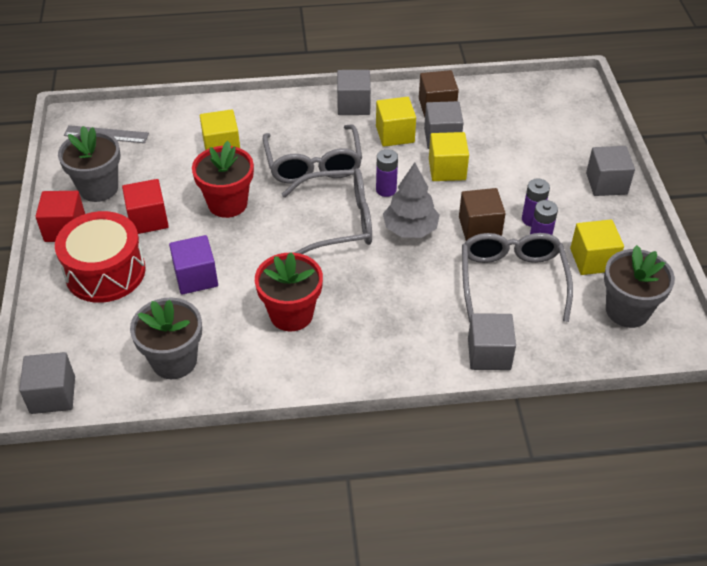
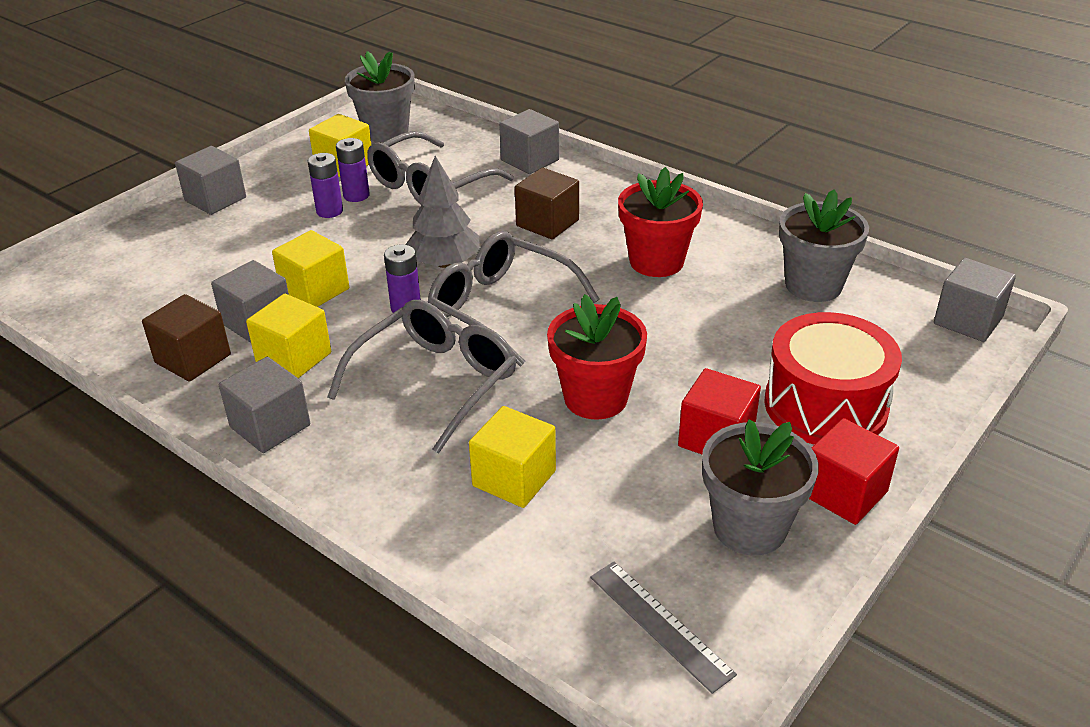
camera: 135 degrees left, 10 degrees down
purple cube [169,235,218,295] -> none
brown cube [459,188,506,241] -> brown cube moved to [515,168,579,240]

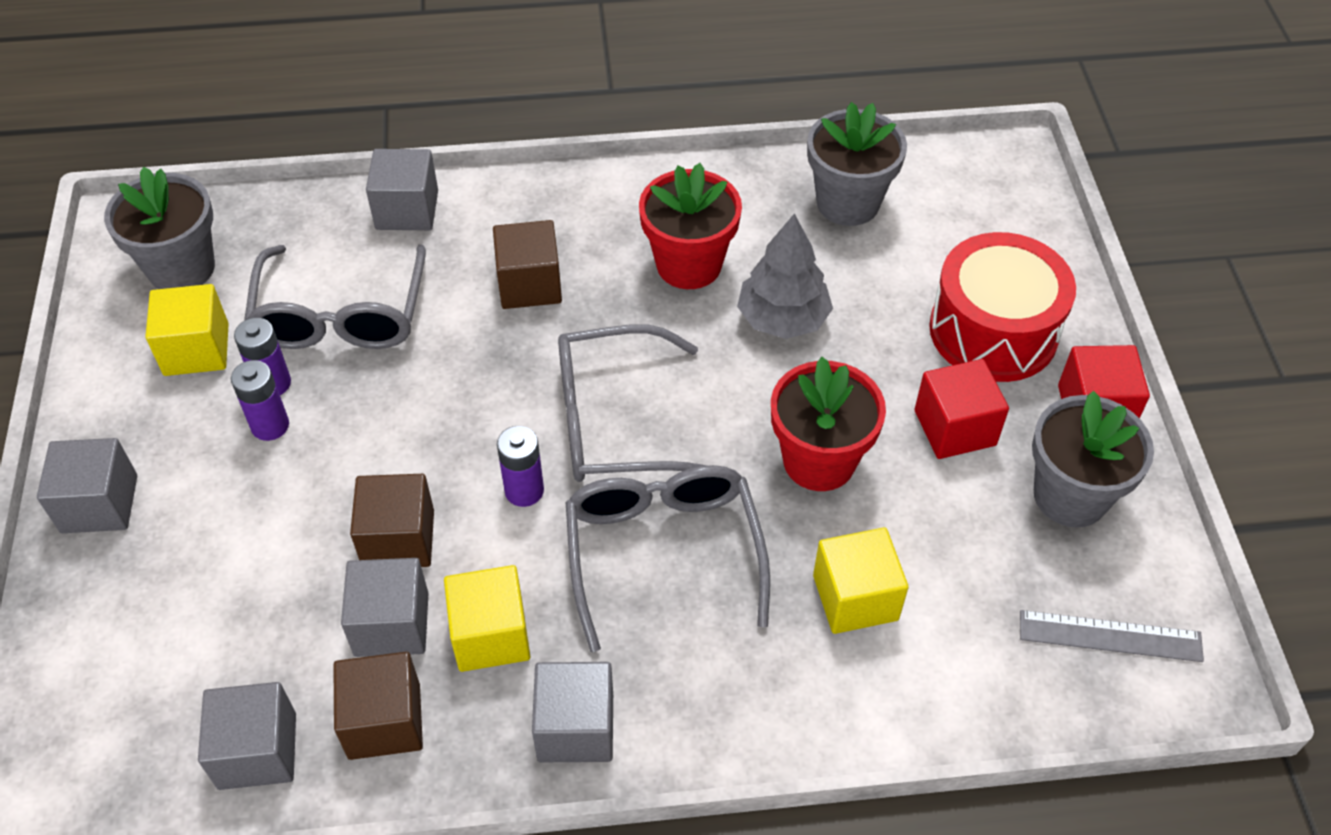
camera: 45 degrees left, 15 degrees up
yellow cube [272,230,349,307] -> brown cube [350,474,434,567]
grey tree [406,156,480,268] -> grey tree moved to [737,213,833,339]
grey cube [934,258,1016,342] -> grey cube moved to [198,682,296,790]

